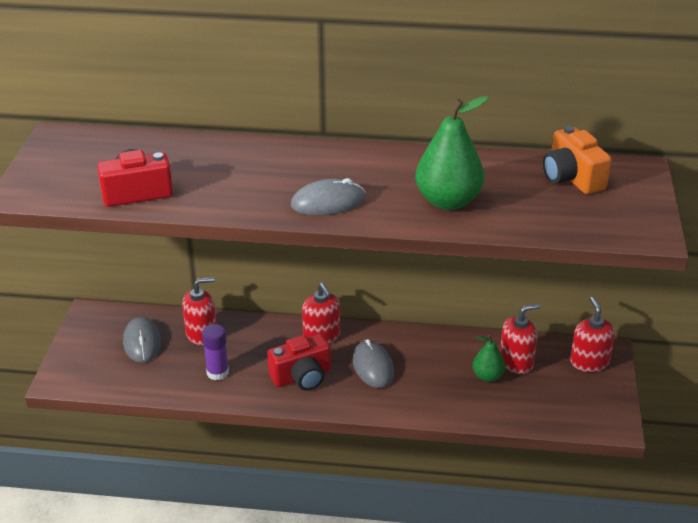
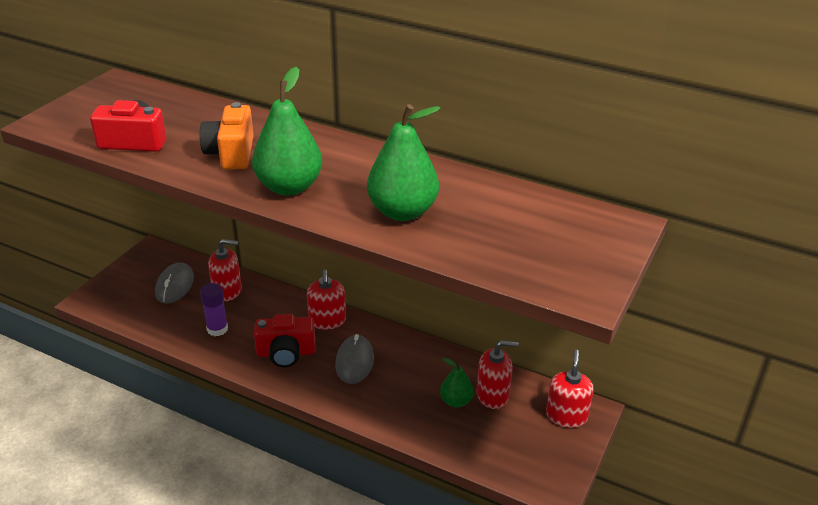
camera: 20 degrees right, 0 degrees up
grey mouse [291,178,366,215] -> green pear [252,67,322,196]
orange camera [543,126,612,194] -> orange camera moved to [200,102,254,170]

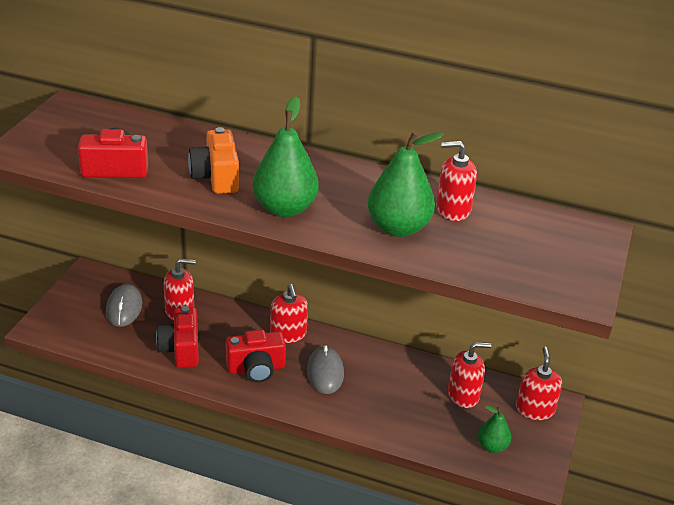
camera: 10 degrees left, 0 degrees up
purple glue stick [200,283,228,336] -> red camera [156,306,199,368]
green pear [440,358,474,407] -> green pear moved to [478,405,511,453]
none -> red soap dispenser [436,141,477,221]

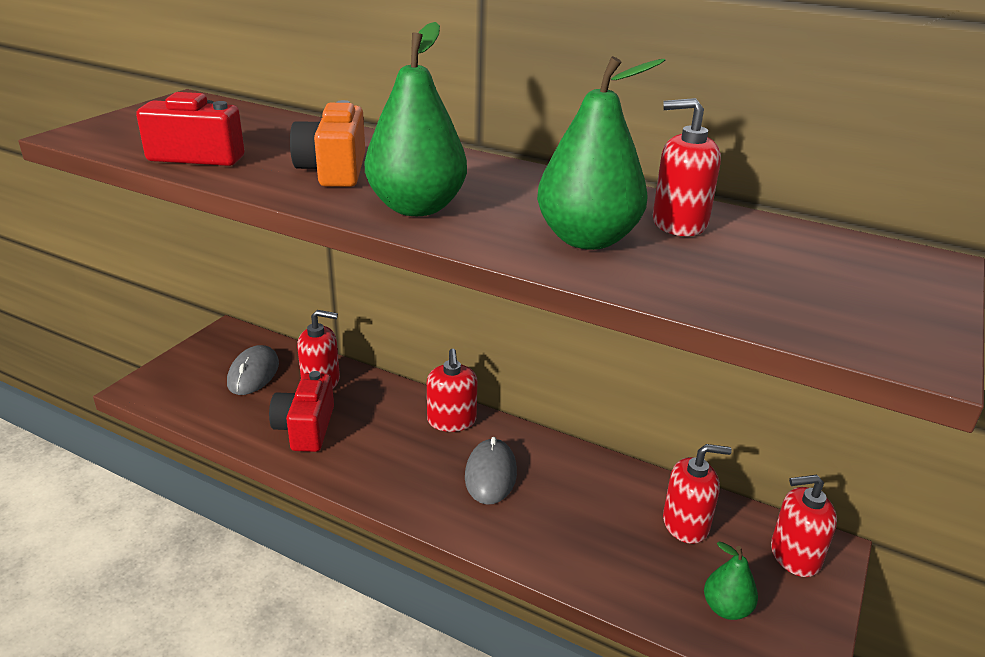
camera: 10 degrees right, 5 degrees down
red camera [226,330,286,383] -> none
red soap dispenser [516,347,562,420] -> red soap dispenser turned 105 degrees counterclockwise [771,475,837,577]

